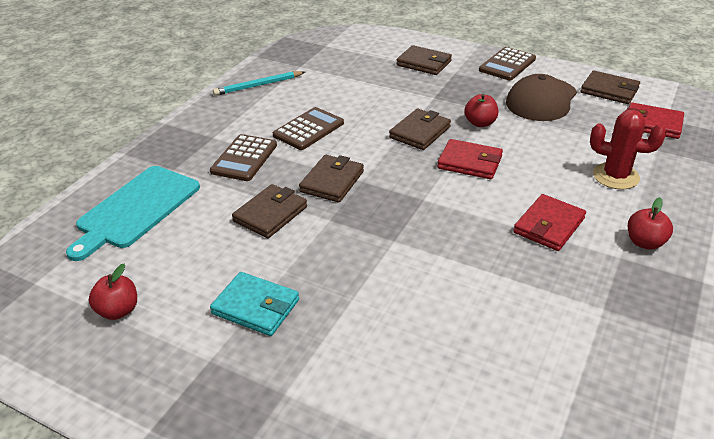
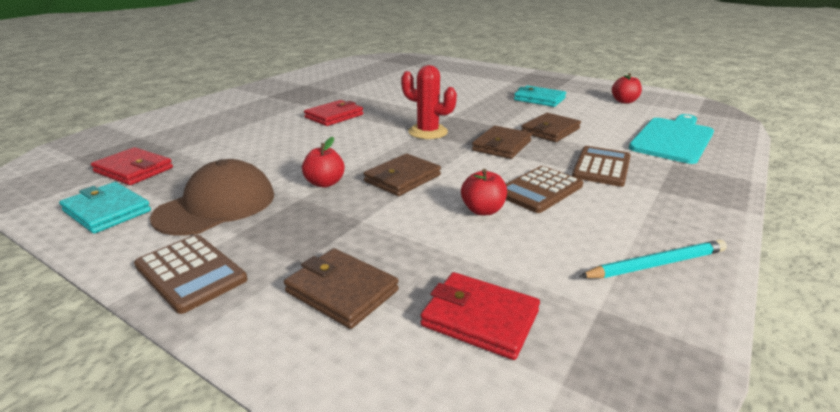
camera: 175 degrees left, 10 degrees down
red wallet [437,139,503,179] -> red wallet moved to [420,272,540,360]
brown calculator [479,47,536,81] -> brown calculator turned 90 degrees clockwise [134,235,247,314]
brown wallet [581,71,640,104] -> turquoise wallet [59,182,151,234]
red cactus [590,110,666,189] -> red cactus moved to [401,65,457,139]
red apple [628,197,673,250] -> red apple moved to [461,169,507,215]

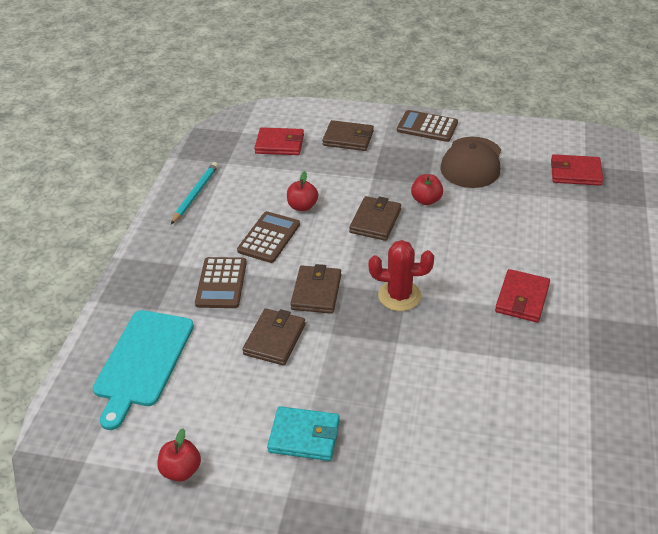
camera: 160 degrees right, 15 degrees up
turquoise wallet [59,182,151,234] -> none
turquoise pencil [579,240,727,278] -> turquoise pencil turned 150 degrees clockwise [171,162,218,224]

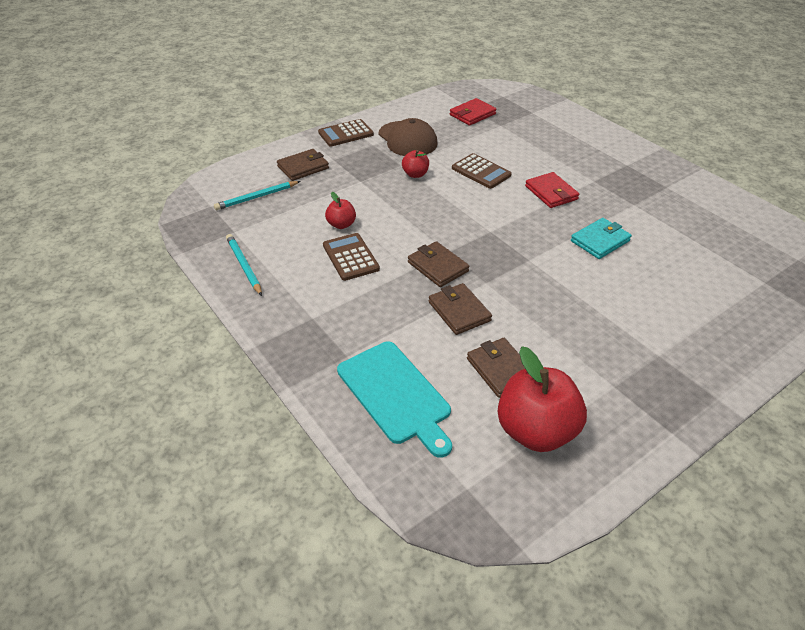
camera: 50 degrees left, 0 degrees up
red apple [157,428,201,481] -> red apple [498,346,587,452], size x2.04
brown calculator [195,257,247,308] -> brown calculator moved to [452,153,512,189]
red wallet [254,127,304,155] -> turquoise pencil [214,181,301,210]
turquoise wallet [267,406,340,461] -> turquoise wallet moved to [571,218,632,259]
brown wallet [349,196,401,241] -> brown wallet moved to [467,338,525,398]
red cactus [369,240,434,311] -> none

